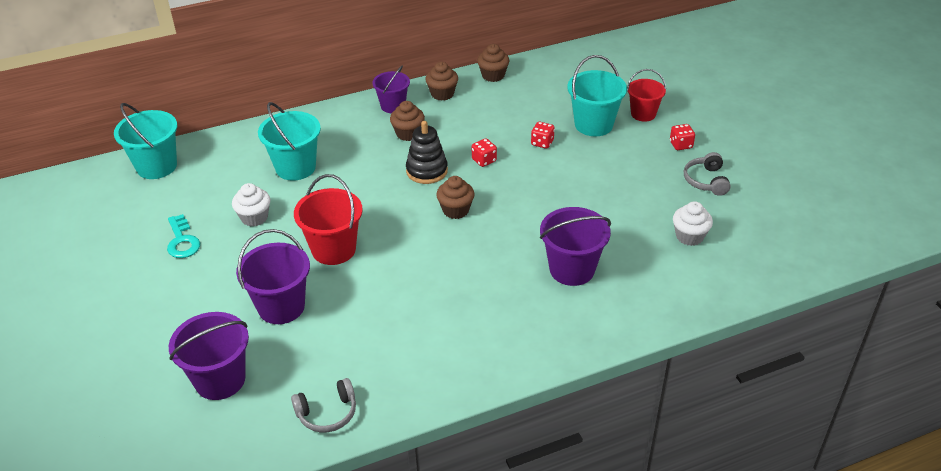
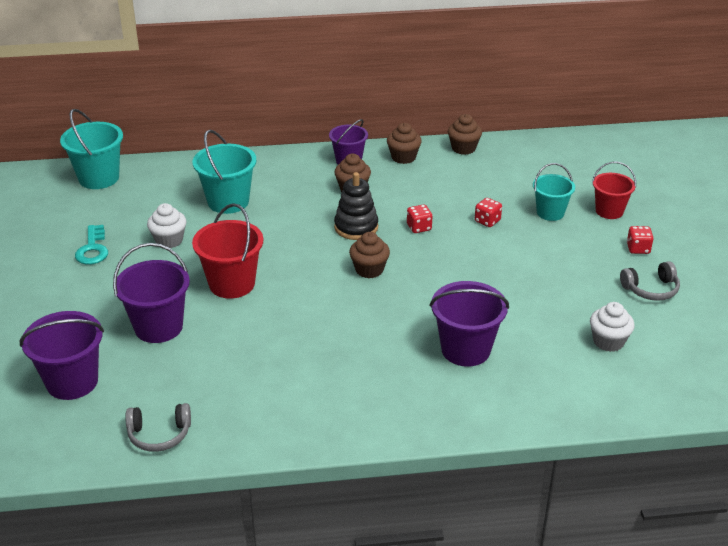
camera: 15 degrees right, 5 degrees down
turquoise bucket [567,55,627,136] -> turquoise bucket [533,163,575,221], size x0.66
grey headphones [684,152,731,196] -> grey headphones turned 120 degrees counterclockwise [620,261,680,301]

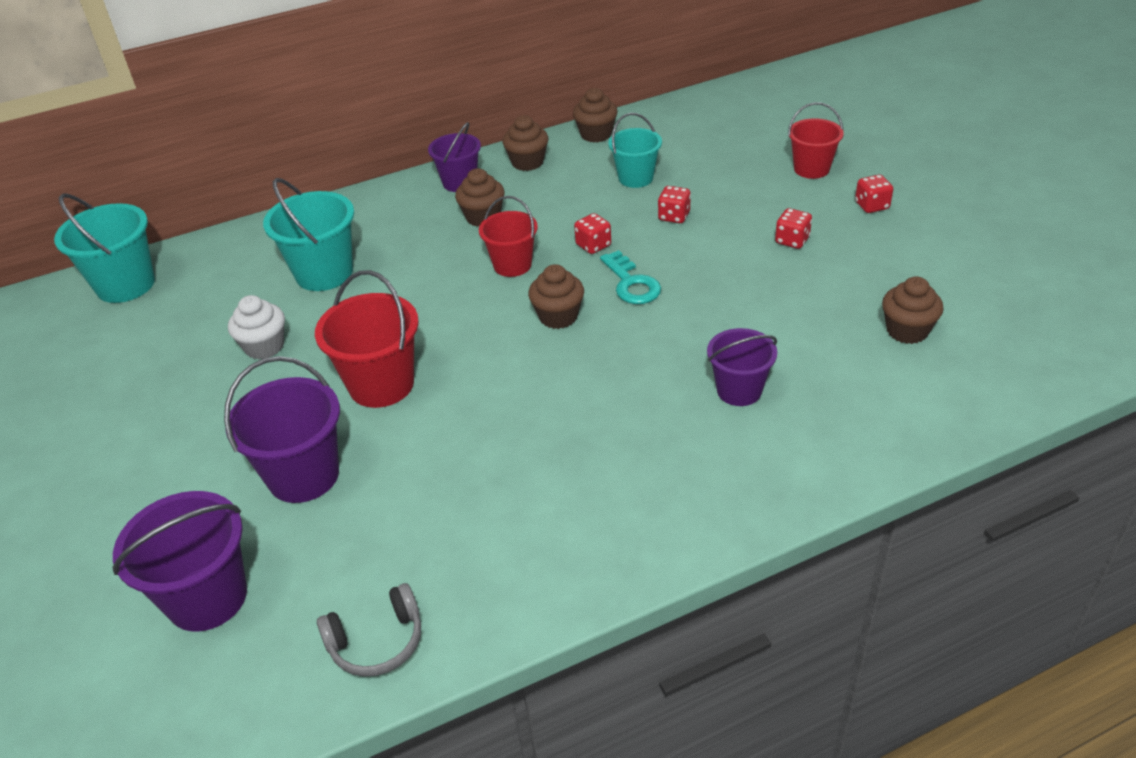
camera: 15 degrees left, 5 degrees up
turquoise key [75,225,108,265] -> turquoise key moved to [600,250,661,304]
black stacking toy [334,172,378,240] -> red bucket [479,196,538,277]
purple bucket [430,281,509,367] -> purple bucket [707,328,777,406], size x0.66
turquoise bucket [533,163,575,221] -> turquoise bucket moved to [608,113,662,188]
white cupcake [590,302,635,352] -> brown cupcake [882,276,944,344]
grey headphones [620,261,680,301] -> none
none -> red dice [775,208,812,249]

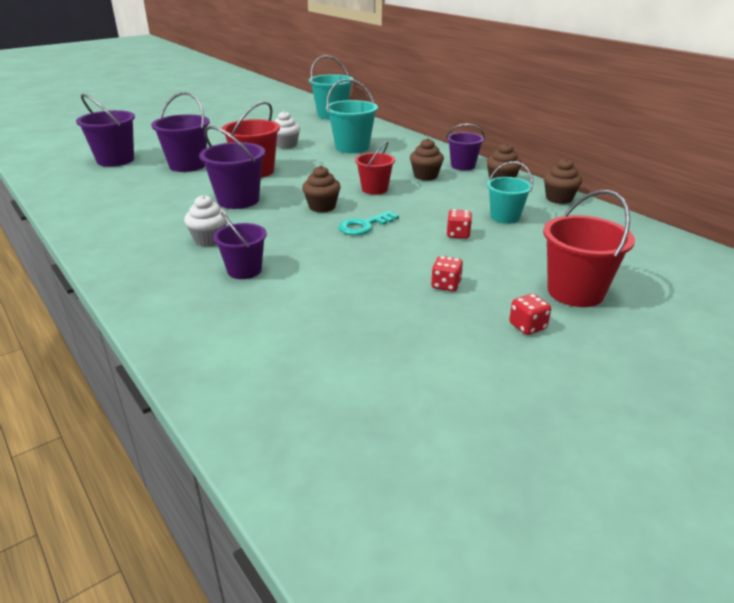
camera: 75 degrees right, 10 degrees down
grey headphones [317,583,421,677] -> none
red dice [574,213,611,254] -> none
red bucket [788,102,844,179] -> red bucket [543,190,635,307], size x1.52
brown cupcake [882,276,944,344] -> none
none -> white cupcake [184,195,228,247]
none -> purple bucket [199,126,265,209]

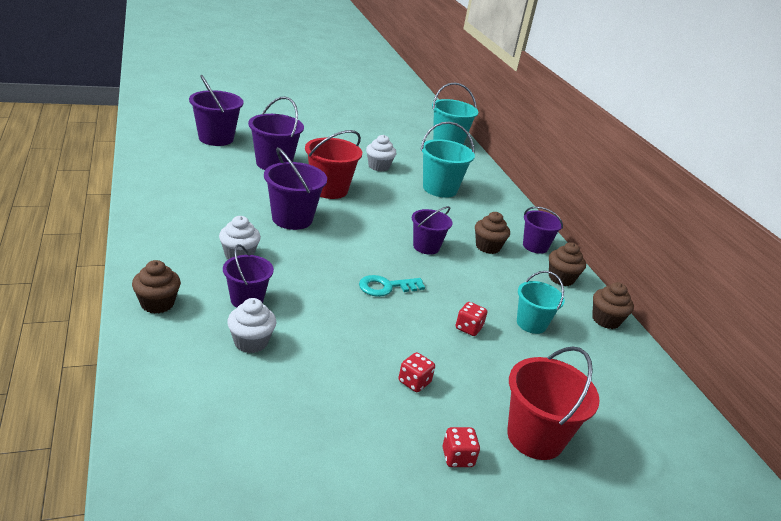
camera: 15 degrees right, 0 degrees up
brown cupcake [302,166,341,212] -> brown cupcake moved to [132,260,181,314]
red bucket [355,141,395,195] -> purple bucket [412,206,452,255]
none -> white cupcake [227,298,276,353]

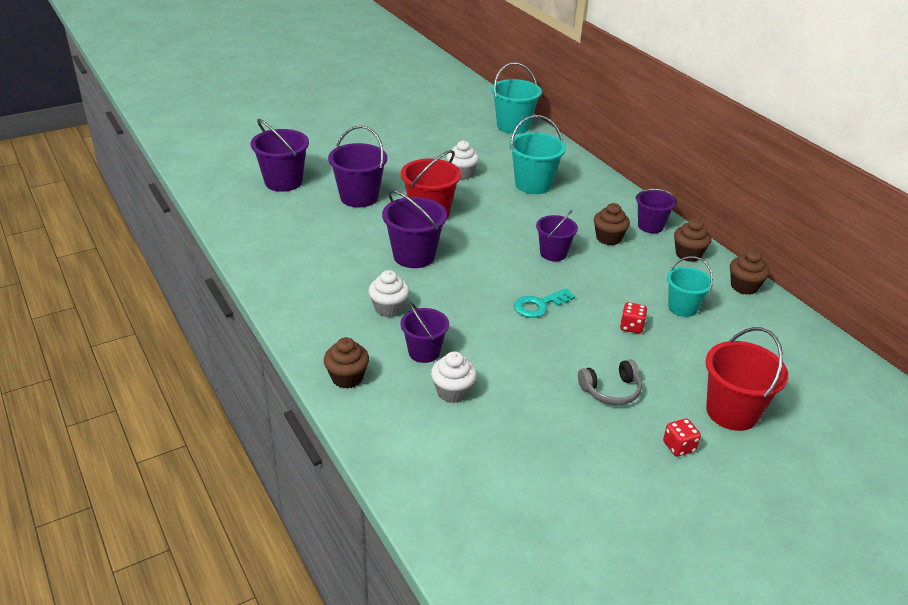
camera: 10 degrees left, 5 degrees up
red dice [399,352,435,392] -> grey headphones [578,359,642,405]

